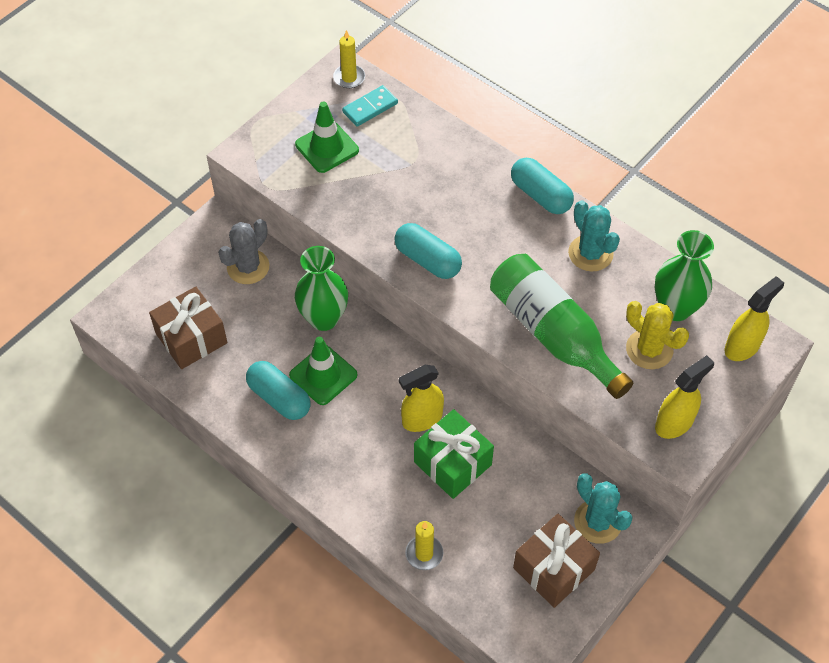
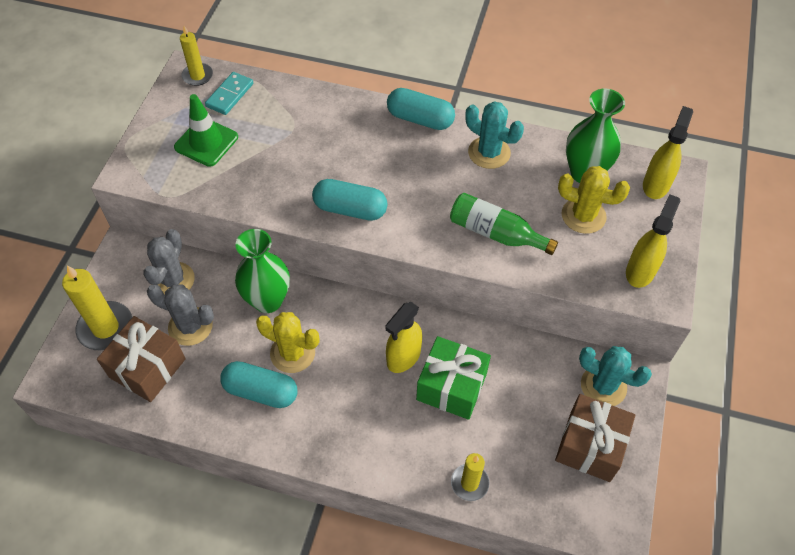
camera: 25 degrees left, 0 degrees up
green traffic cone [289,337,357,405] -> yellow cactus [256,312,320,373]
green bottle [490,254,633,399] -> green bottle [450,193,558,255], size x0.63
none -> yellow candle [62,265,132,350]
none -> grey cactus [147,284,214,346]

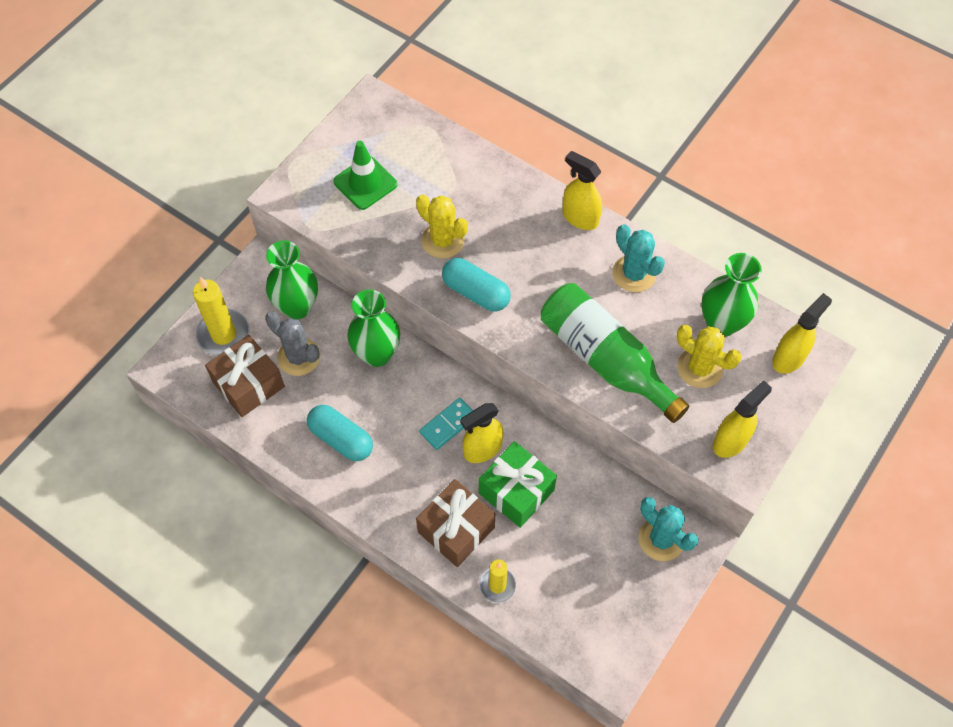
camera: 20 degrees right, 5 degrees up
grey cactus [143,229,195,294] -> green vase [266,240,318,319]
yellow candle [180,26,213,86] -> none
turquoise domino [205,72,253,115] -> turquoise domino moved to [419,398,473,450]
yellow cactus [256,312,320,373] -> yellow cactus moved to [416,194,468,259]
turquoise capsule [387,88,455,130] -> yellow spray bottle [562,151,602,230]
green bottle [450,193,558,255] -> green bottle [541,283,689,423], size x1.58
brown gift [555,394,635,482] -> brown gift moved to [416,479,495,567]

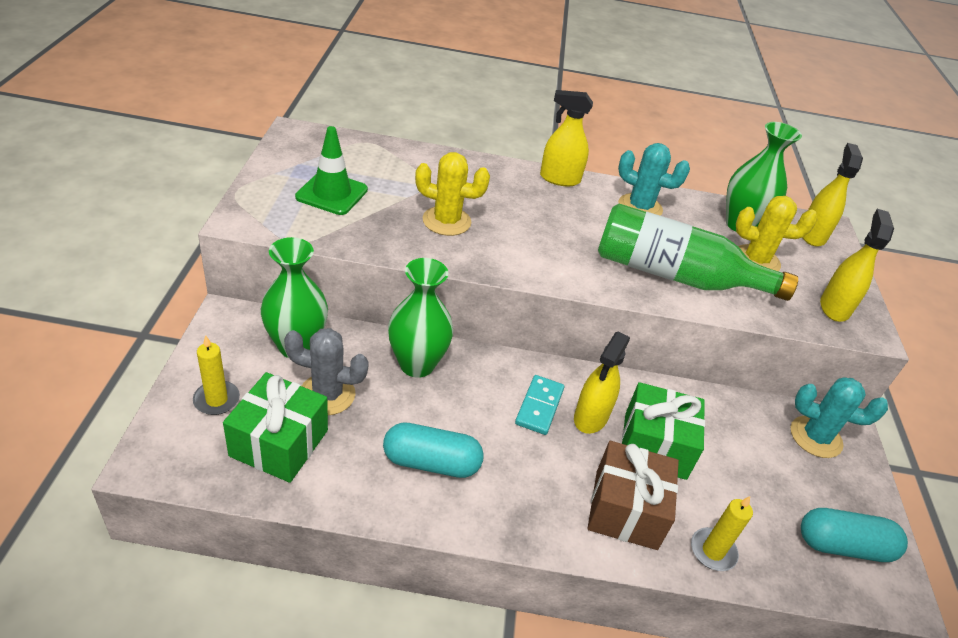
camera: 35 degrees left, 20 degrees down
yellow candle [193,277,250,356] -> yellow candle [193,335,240,415], size x0.62
brown gift [205,335,285,417] -> green gift [223,372,328,483]
turquoise capsule [442,258,511,312] -> turquoise capsule moved to [801,508,908,562]

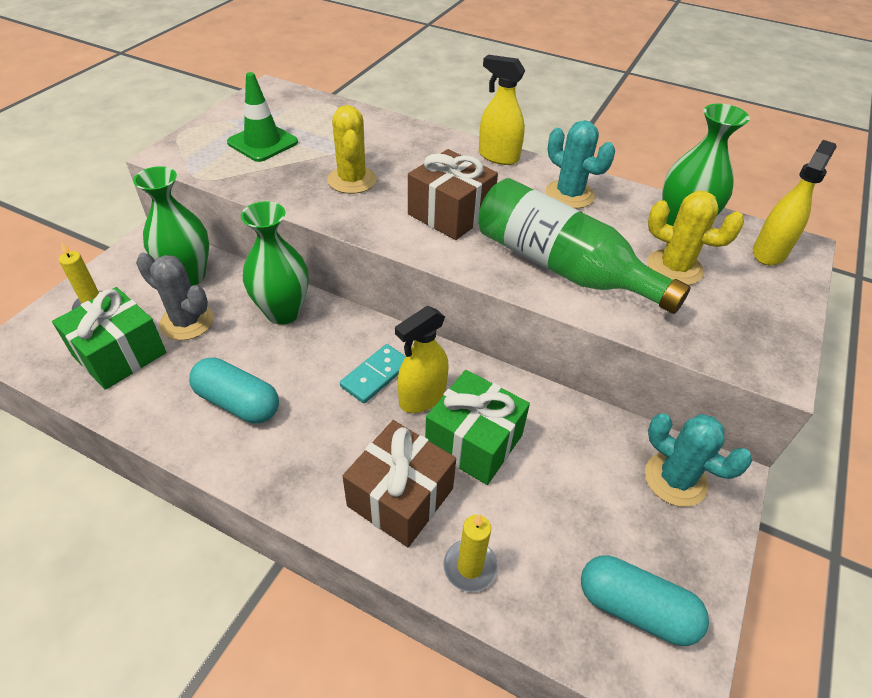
camera: 25 degrees right, 5 degrees up
yellow cactus [415,152,490,236] -> yellow cactus turned 45 degrees clockwise [327,105,377,194]
yellow spray bottle [820,209,894,322] -> none
none -> brown gift [408,149,498,240]

